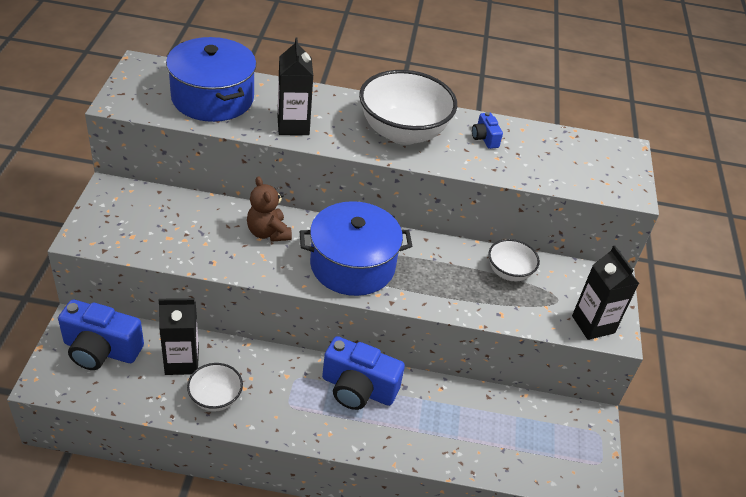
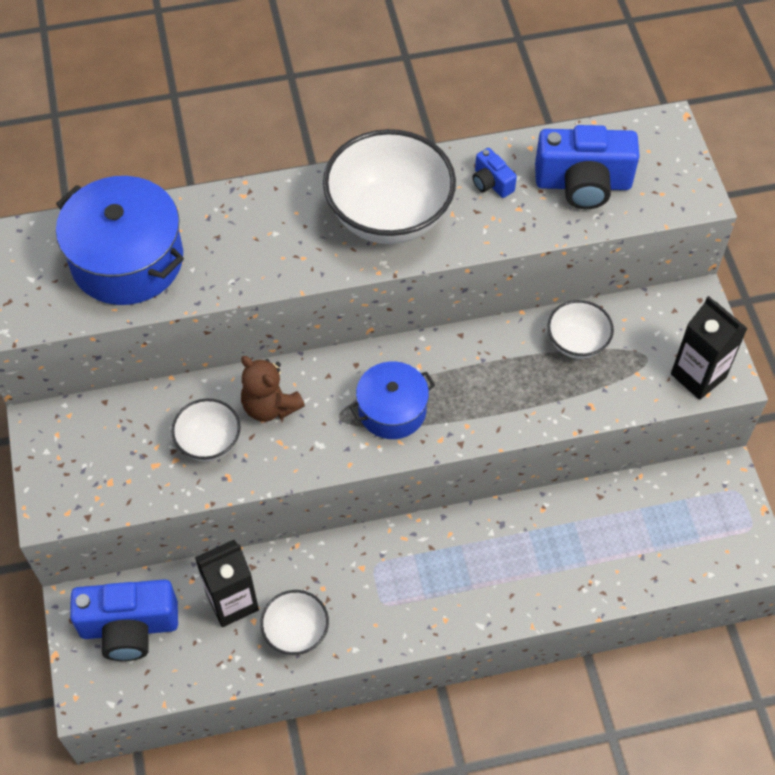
camera: 15 degrees left, 15 degrees up
black carton [278,37,313,135] -> none
blue pot [299,201,412,296] -> blue pot [349,361,435,439], size x0.62
blue camera [322,336,405,410] -> blue camera moved to [535,125,639,209]
none -> white bowl [171,399,241,461]

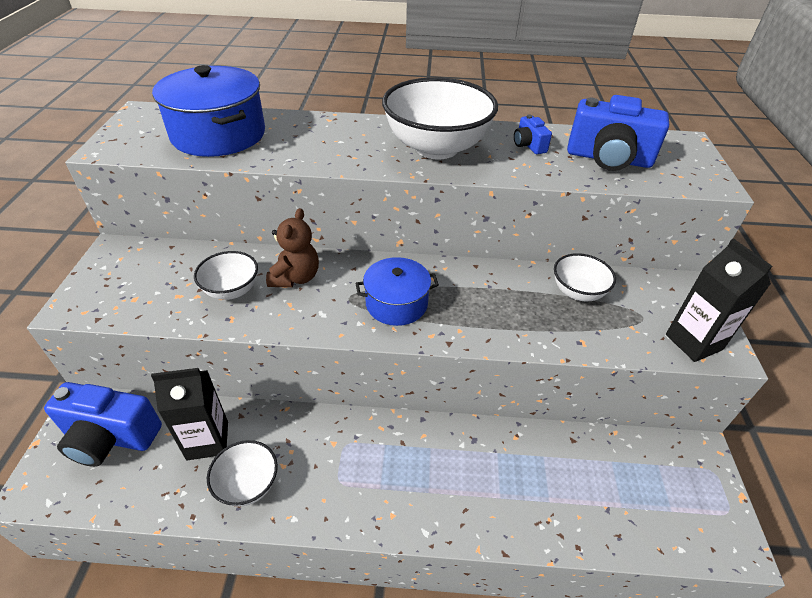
camera: 15 degrees right, 15 degrees down
brown teddy bear [241,356,305,422] -> brown teddy bear turned 135 degrees counterclockwise [266,208,319,288]

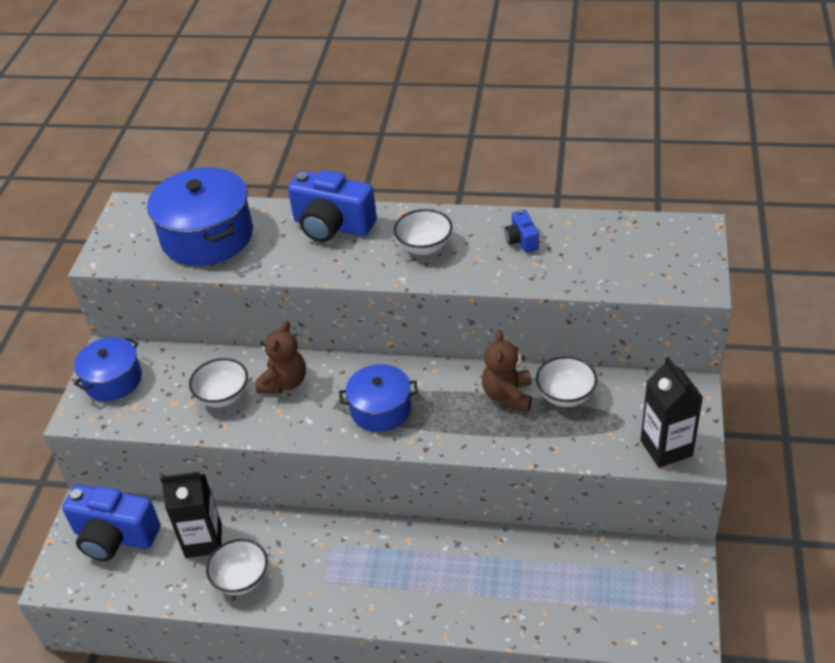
camera: 10 degrees right, 0 degrees up
white bowl [382,77,498,159] -> white bowl [394,209,452,255], size x0.52
blue camera [567,95,669,171] -> blue camera moved to [288,170,377,242]
none -> blue pot [74,337,142,401]
none -> brown teddy bear [482,330,532,411]

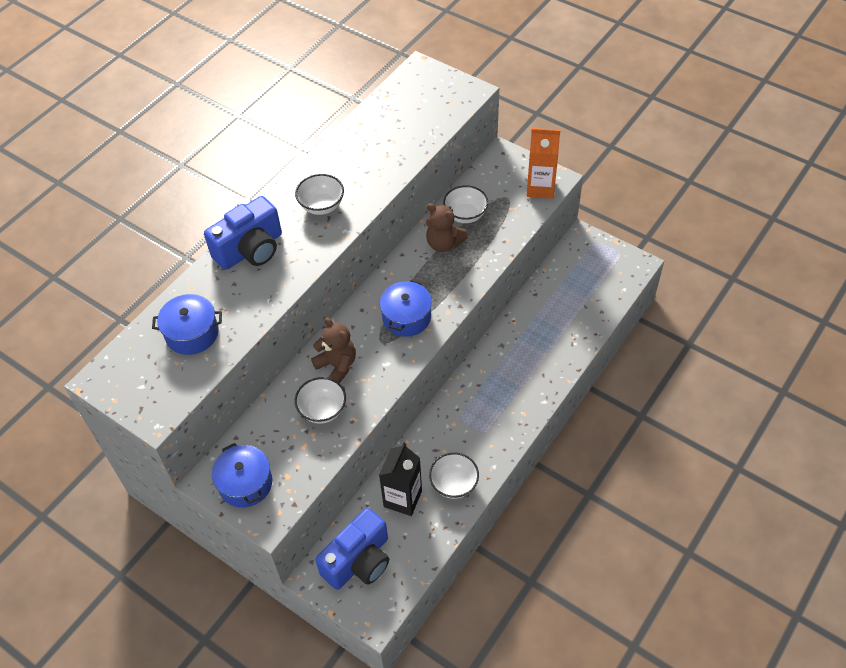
camera: 65 degrees left, 10 degrees up
blue pot [147,167,253,266] -> blue pot [152,294,222,355], size x0.62
blue camera [504,210,539,253] -> none
black carton [641,356,703,468] -> orange carton [527,128,560,199]

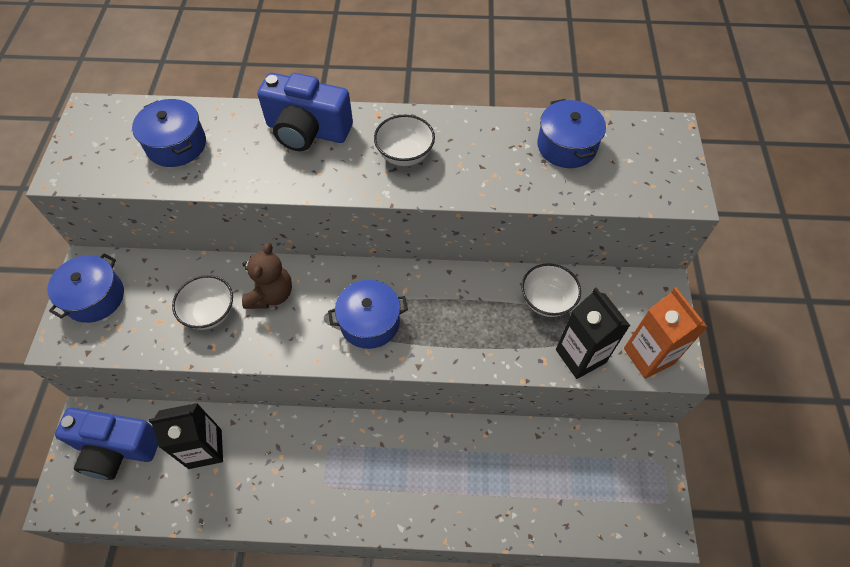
camera: 55 degrees right, 5 degrees up
brown teddy bear [426,203,468,252] -> none
white bowl [429,452,479,499] -> none
none -> blue pot [537,99,606,168]
none -> black carton [556,288,630,379]

